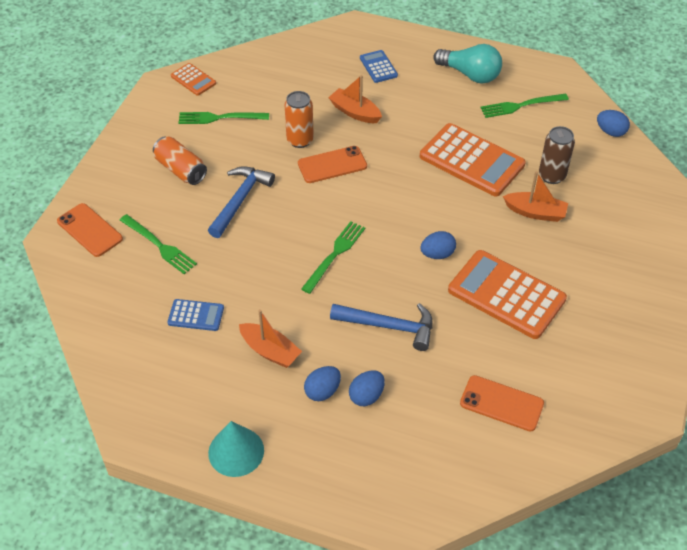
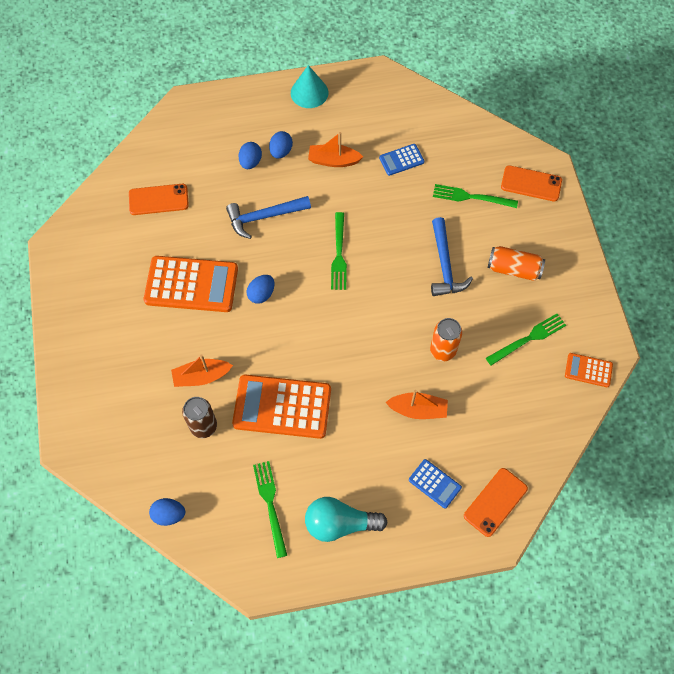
camera: 150 degrees right, 15 degrees up
orange phone [298,146,367,183] -> orange phone moved to [464,468,528,537]
green fork [481,94,569,118] -> green fork turned 60 degrees counterclockwise [253,461,287,558]

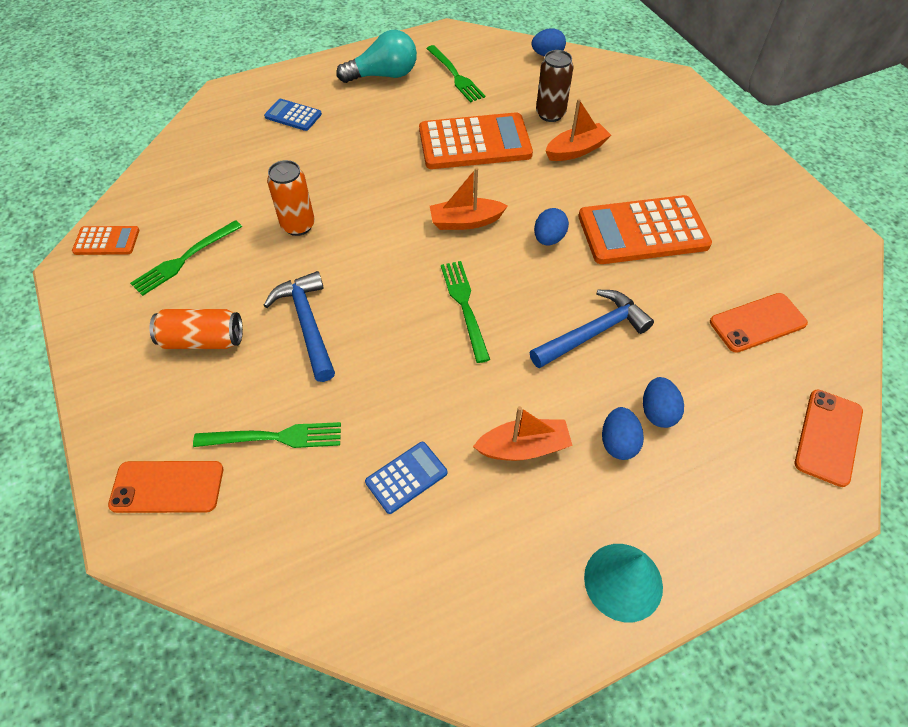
camera: 165 degrees right, 10 degrees down
orange boat [385,390,448,419] -> orange boat moved to [430,168,508,230]
orange phone [464,468,528,537] -> orange phone moved to [795,389,863,487]

